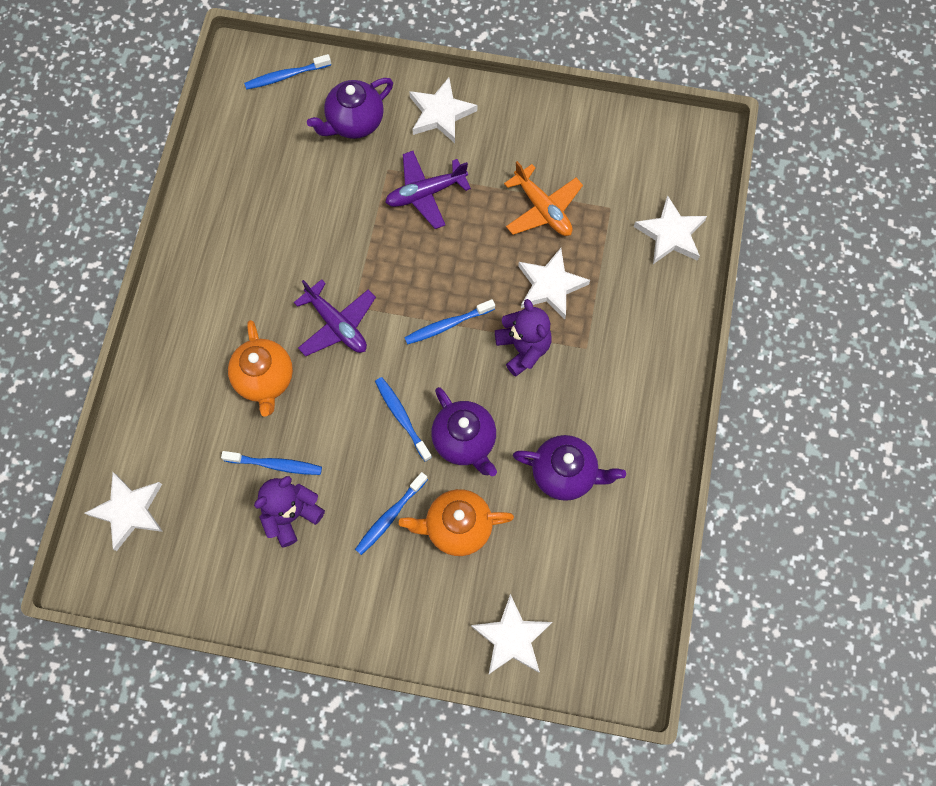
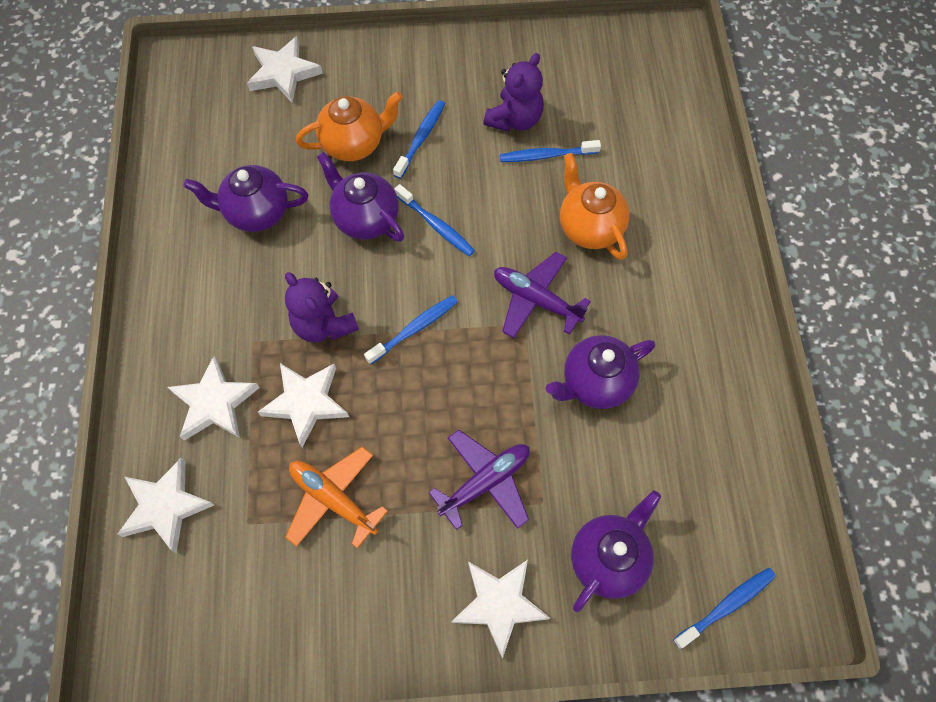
camera: 165 degrees right, 5 degrees down
white star [85,472,163,551] -> white star moved to [167,356,259,441]
none -> purple teapot [546,335,655,409]

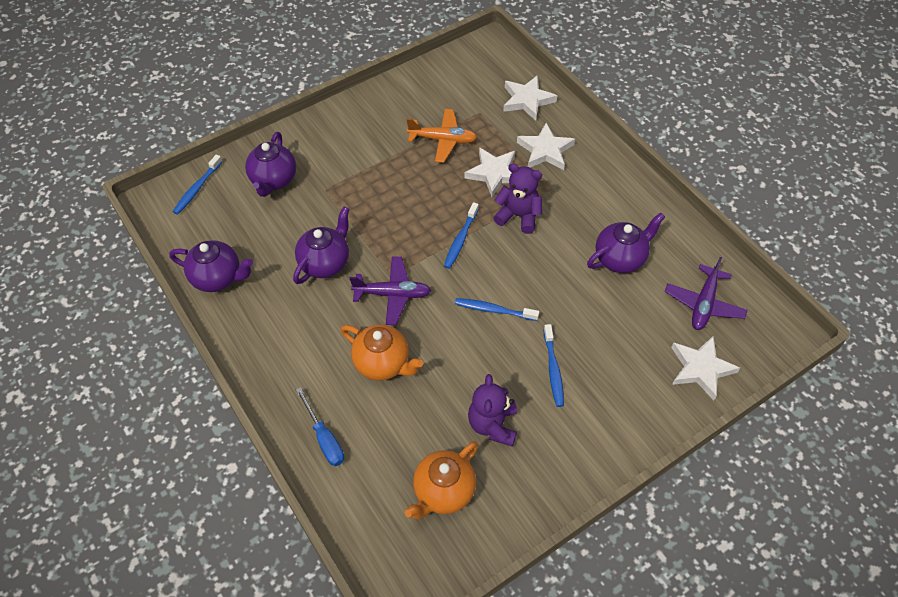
camera: 150 degrees right, 10 degrees down
orange teapot [296,91,403,161] -> orange teapot moved to [405,441,478,519]
purple teapot [317,152,404,242] -> purple teapot moved to [169,240,253,292]
purple plane [429,430,530,530] -> purple plane moved to [665,257,747,330]
white star [451,560,550,658] -> none
blue toothbrush [500,140,601,162] -> none
none -> blue screwdriver [296,387,344,466]

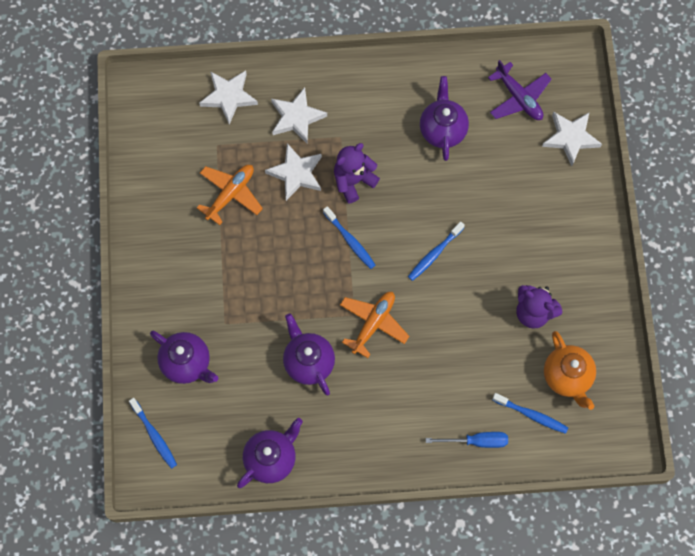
camera: 60 degrees left, 15 degrees up
orange teapot [341,325,423,380] -> none
purple plane [350,256,431,325] -> orange plane [340,292,409,358]
blue toothbrush [543,324,564,407] -> blue toothbrush moved to [492,393,568,434]

